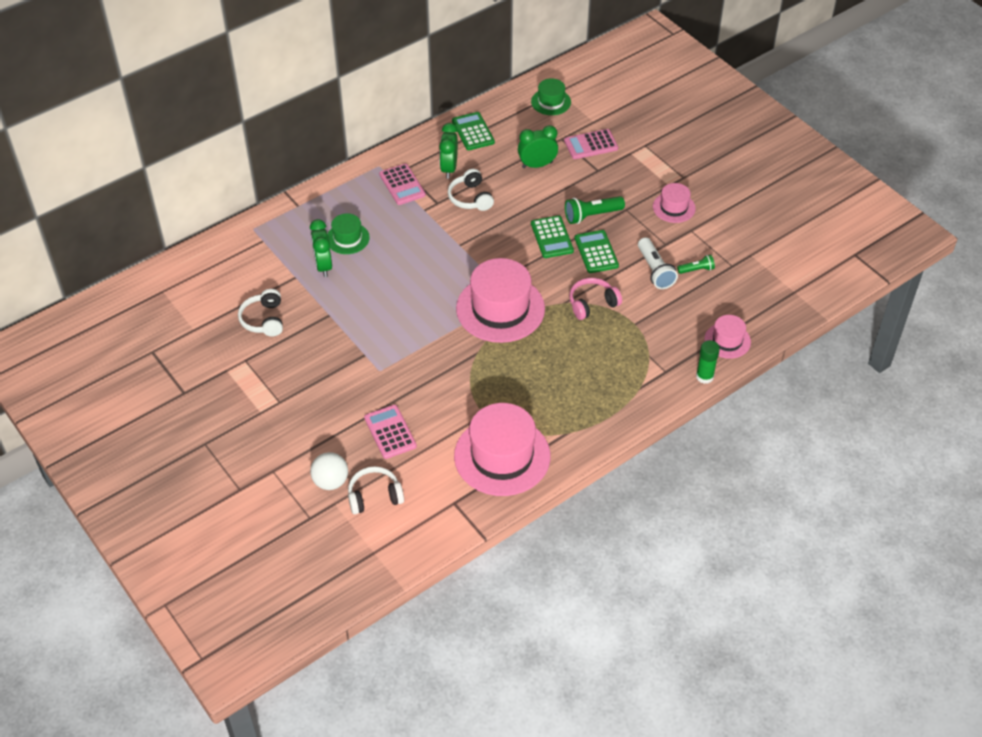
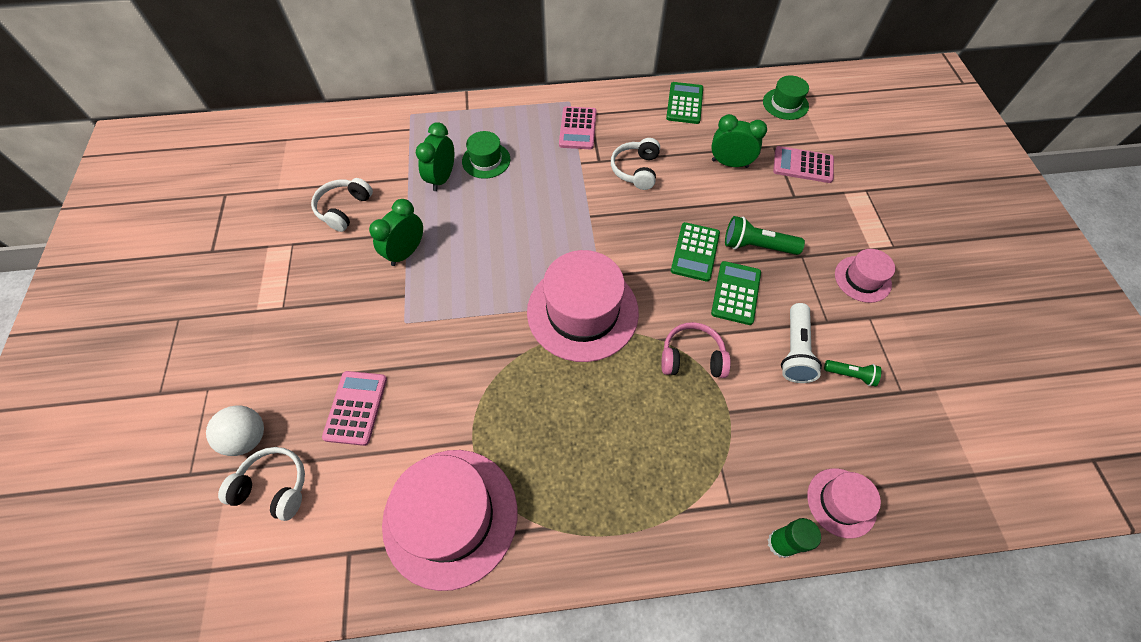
camera: 30 degrees right, 10 degrees up
green clock [439,123,458,179] -> green clock moved to [369,199,423,266]

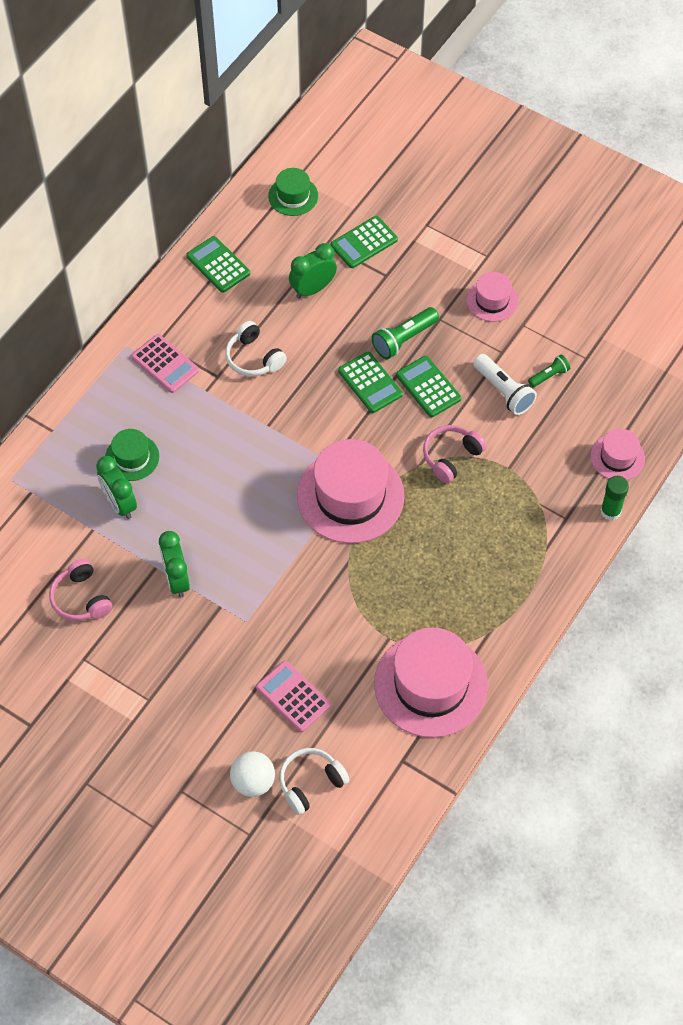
camera: 50 degrees left, 0 degrees up
white headphones [311,178,373,232] -> pink headphones [49,559,113,621]
pink calculator [773,146,834,183] -> green calculator [331,216,398,268]

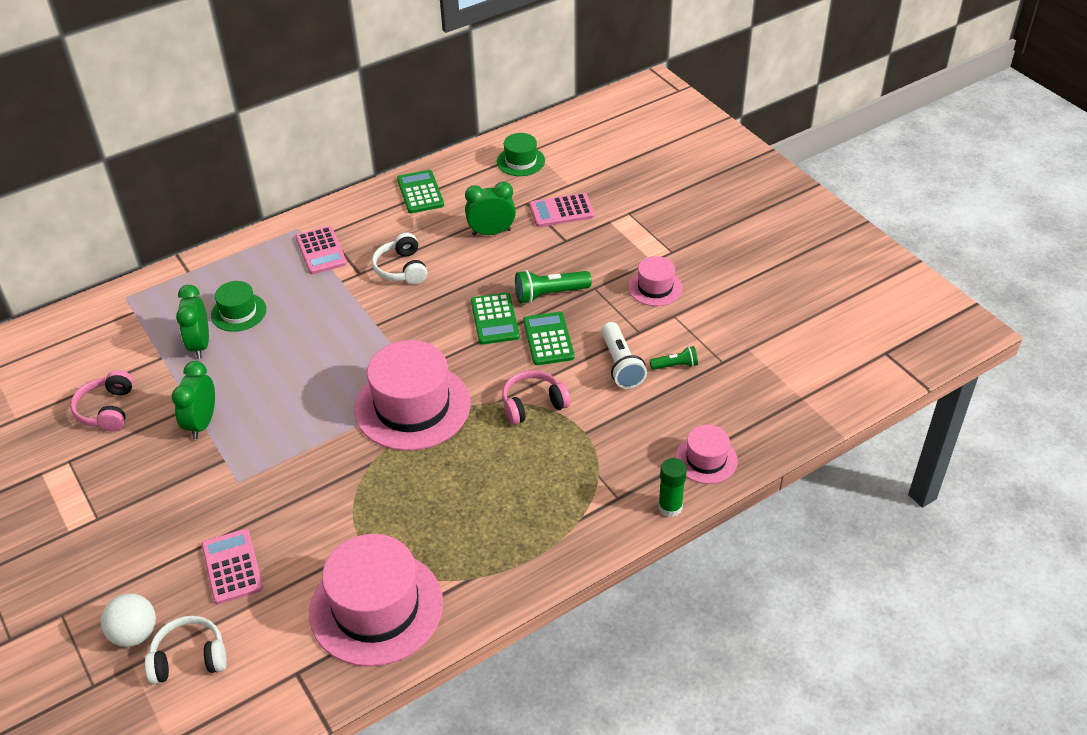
camera: 25 degrees right, 15 degrees down
green calculator [331,216,398,268] -> pink calculator [529,193,595,227]

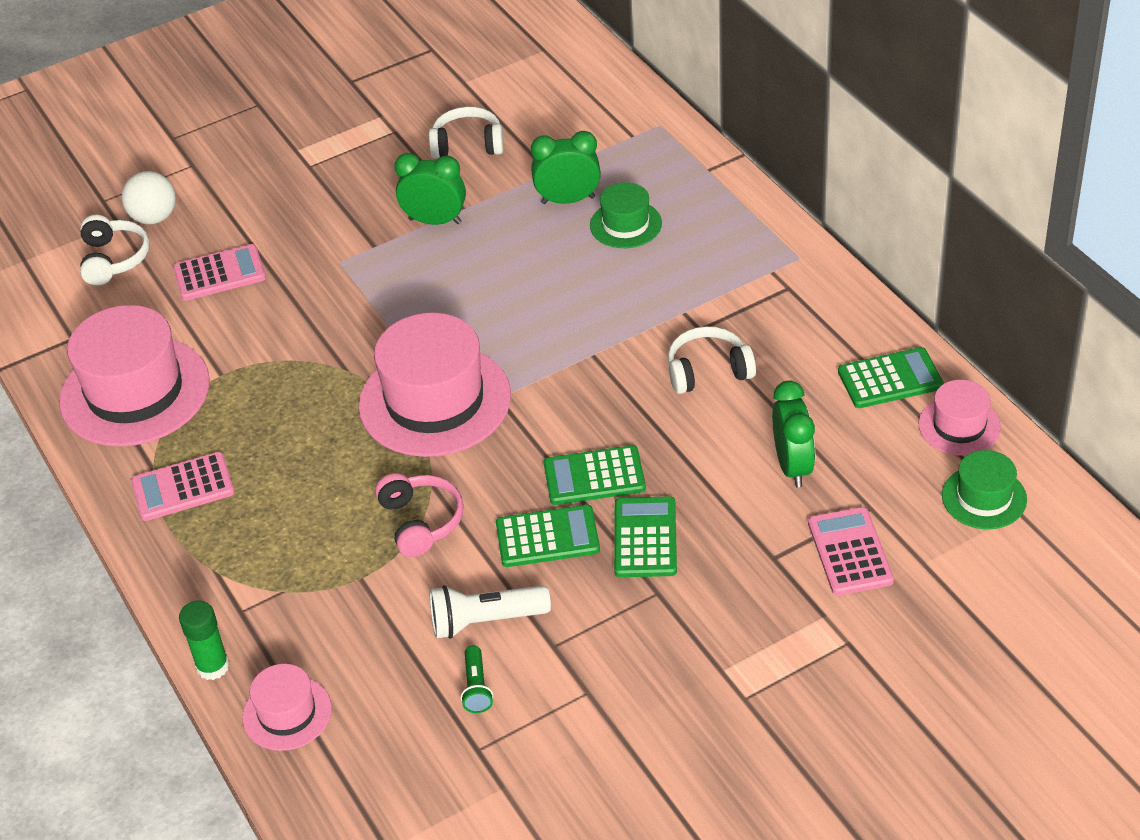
camera: 95 degrees right, 0 degrees up
pink headphones [70,370,133,432] -> white headphones [429,107,504,159]
pink calculator [296,226,347,274] -> pink calculator moved to [131,452,235,521]
green flashlight [515,270,592,303] -> green calculator [614,496,677,577]
pink hat [628,256,683,306] -> pink hat moved to [919,380,1001,456]

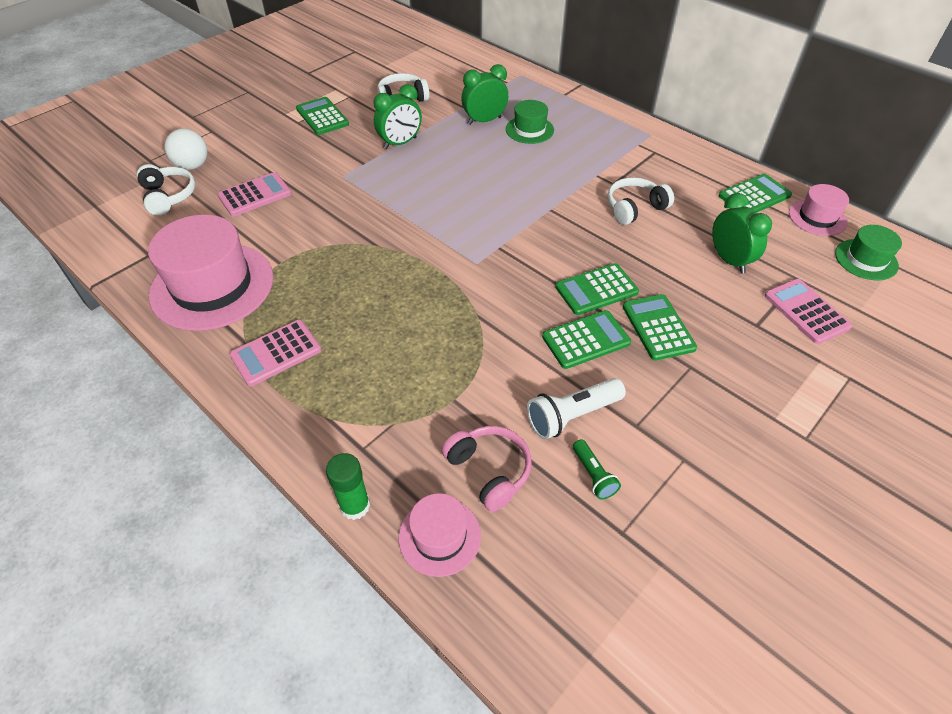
camera: 20 degrees left, 5 degrees up
pink hat [358,312,511,457] -> none
pink headphones [375,473,464,557] -> pink headphones moved to [442,426,532,512]
green clock [394,153,466,225] -> green clock turned 150 degrees clockwise [374,84,422,149]
none -> green calculator [296,97,349,135]

